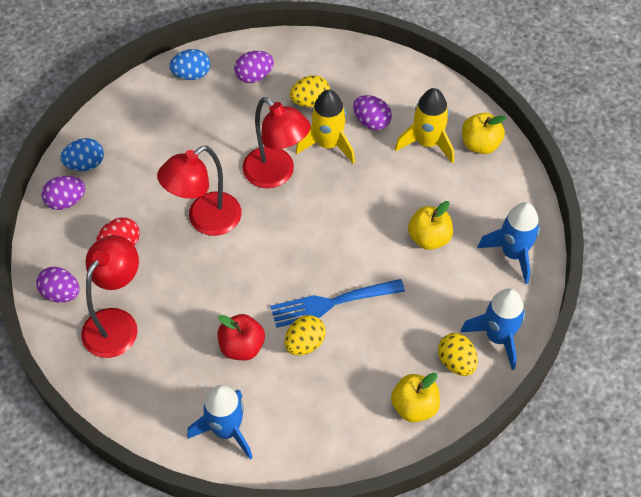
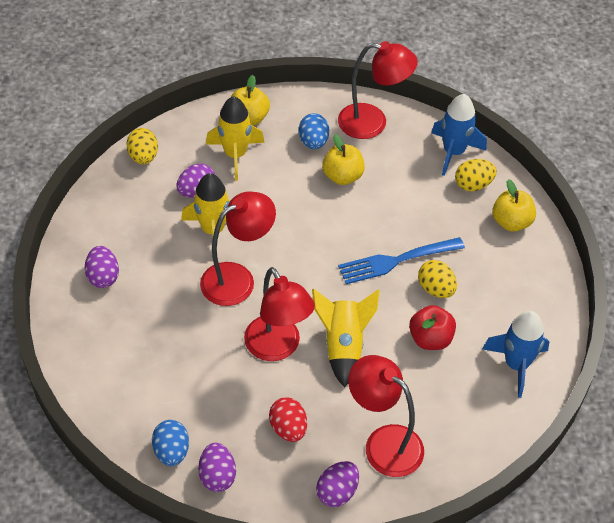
camera: 80 degrees left, 5 degrees down
blue egg [169,49,210,80] -> blue egg moved to [299,113,329,149]
blue fork [271,279,405,328] -> blue fork turned 75 degrees clockwise [338,237,465,284]
yellow egg [290,75,330,107] -> yellow egg moved to [126,128,158,164]
blue rocket [478,202,540,284] -> red lamp [338,41,418,139]
none -> yellow rocket [312,289,380,388]

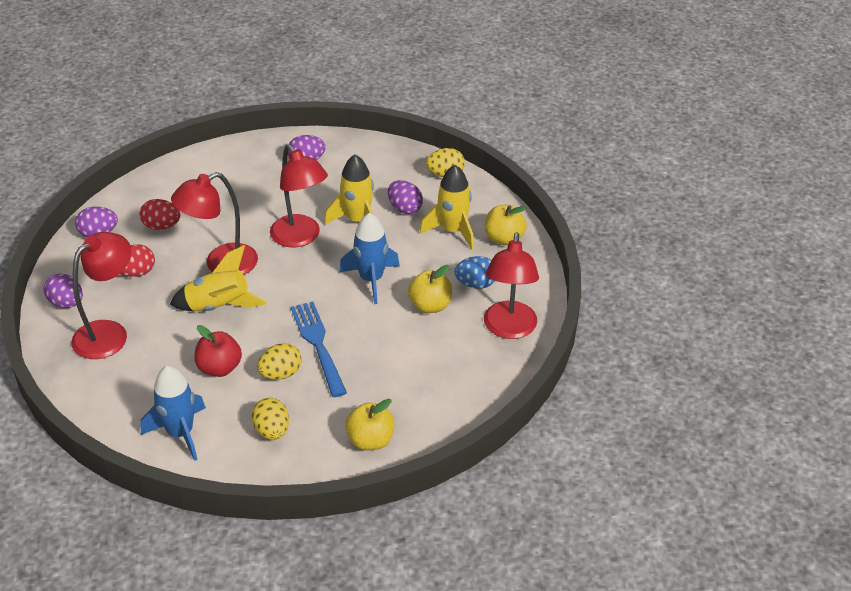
camera: 90 degrees right, 10 degrees down
blue egg [152,420,189,466] -> none
blue rocket [431,94,487,176] -> blue rocket moved to [339,213,400,304]
yellow egg [455,159,497,191] -> yellow egg moved to [252,398,289,440]
none -> red egg [140,199,181,230]

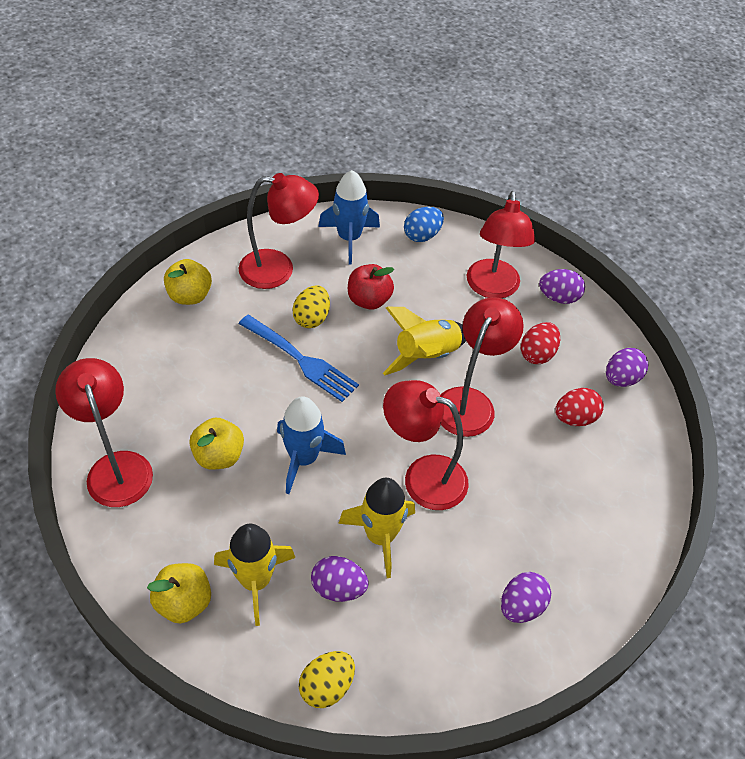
camera: 145 degrees right, 10 degrees up
yellow egg [252,398,289,440] -> red lamp [239,173,319,289]
blue egg [454,256,495,289] -> blue egg moved to [404,207,444,242]

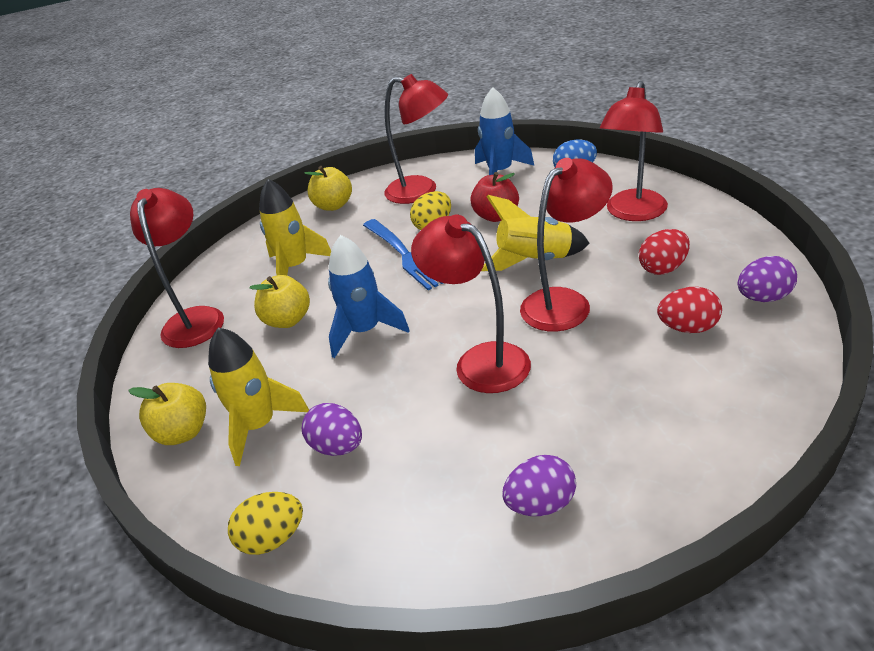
camera: 30 degrees right, 15 degrees down
yellow rocket [338,478,415,578] -> yellow rocket moved to [259,179,331,275]
purple egg [539,269,585,304] -> none

